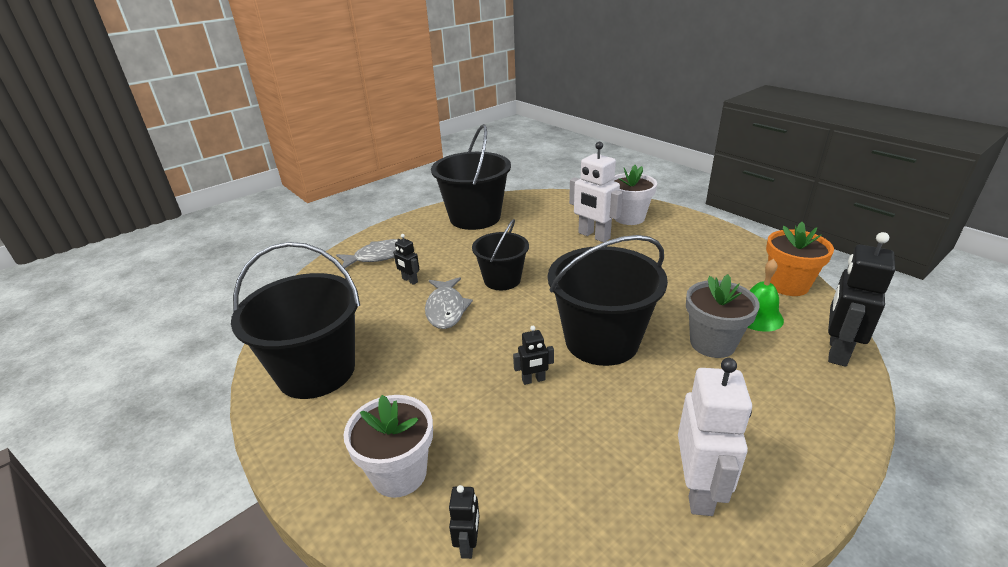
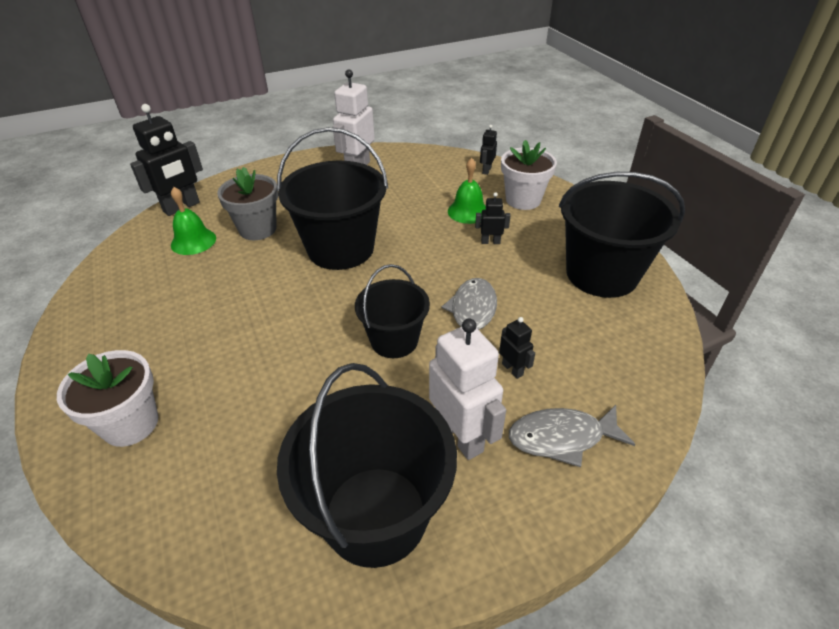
camera: 165 degrees left, 10 degrees up
black robot [513,326,554,385] -> black robot moved to [475,192,510,244]
white robot [569,142,623,243] -> white robot moved to [429,319,506,460]
orange flower pot [766,222,834,296] -> none
none -> green bell [448,158,486,224]

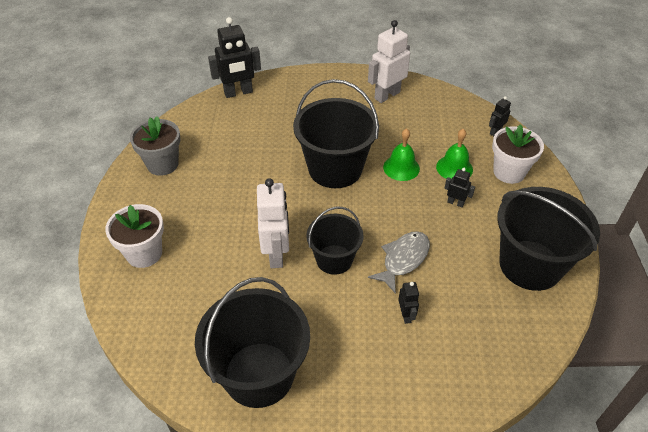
camera: 25 degrees right, 5 degrees up
green bell [171,187,216,255] -> green bell moved to [383,128,420,181]
grey flower pot [217,167,278,240] -> grey flower pot moved to [130,116,181,176]
white robot [429,319,506,460] -> white robot moved to [257,178,289,268]
grey fish [509,405,635,467] -> none

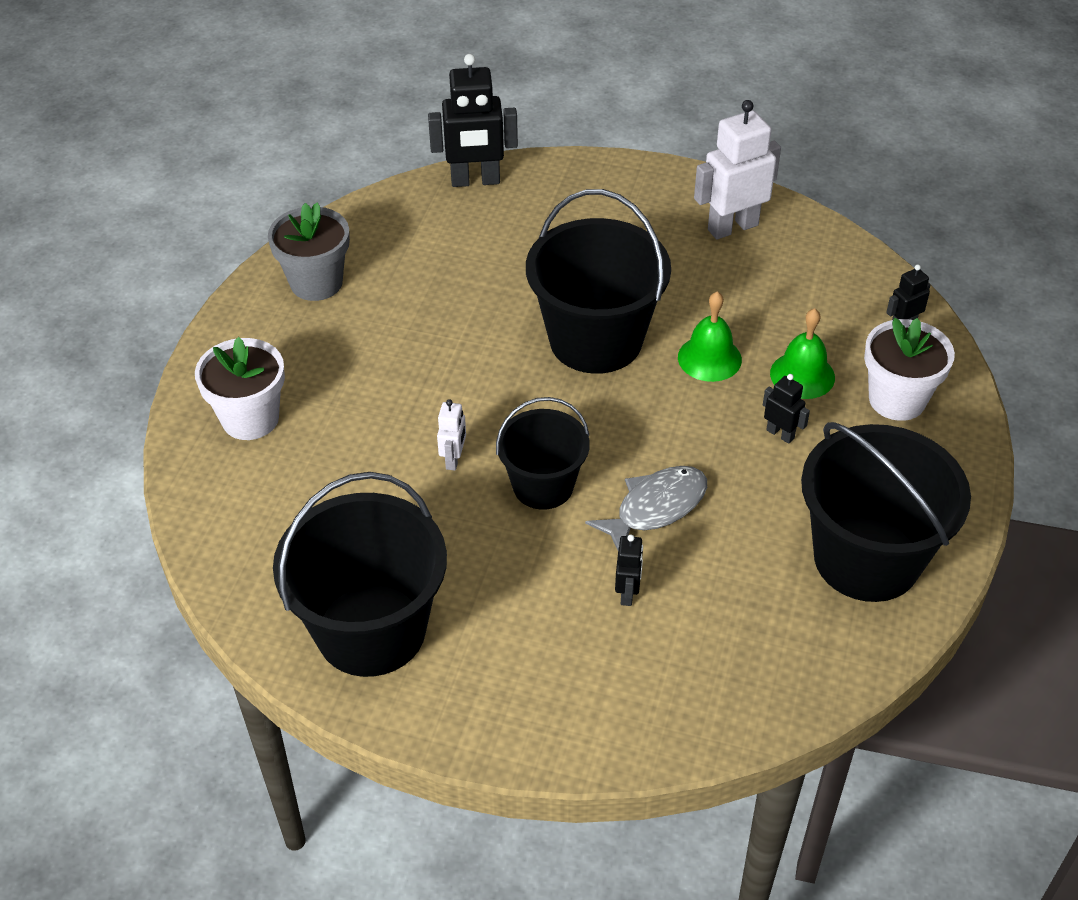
camera: 15 degrees right, 0 degrees up
white robot [257,178,289,268] -> white robot [437,399,466,471], size x0.50

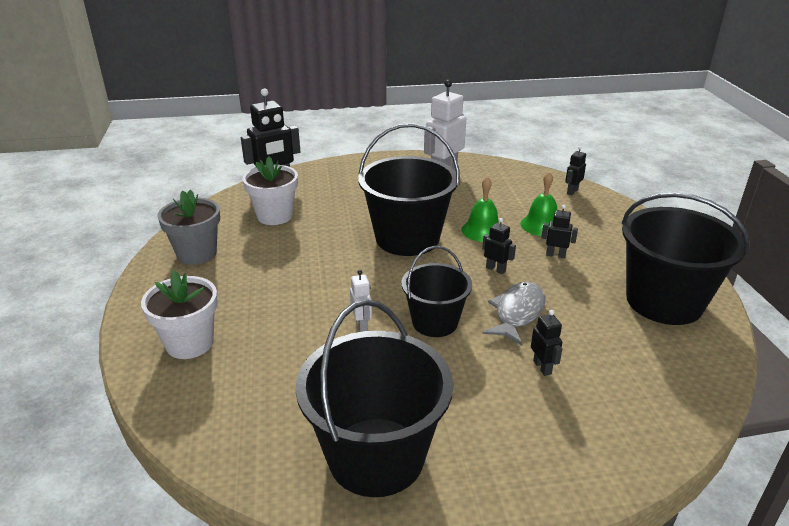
camera: 25 degrees left, 15 degrees down
white flower pot [864,318,955,421] -> white flower pot moved to [243,156,298,225]
none -> black robot [482,218,516,274]

